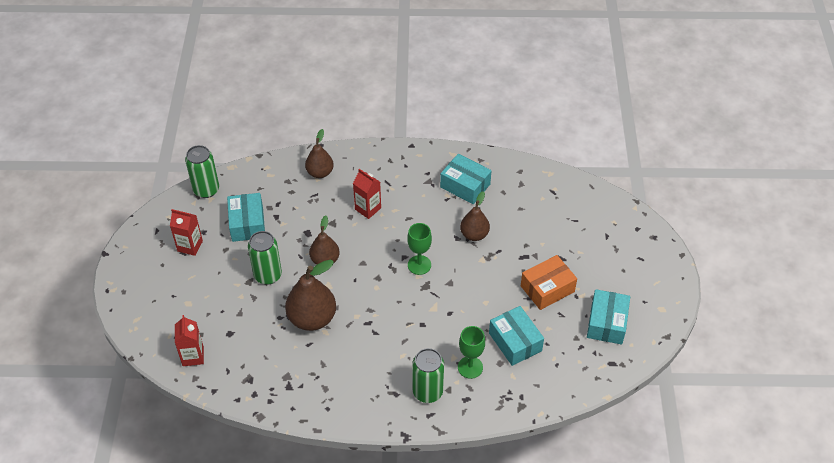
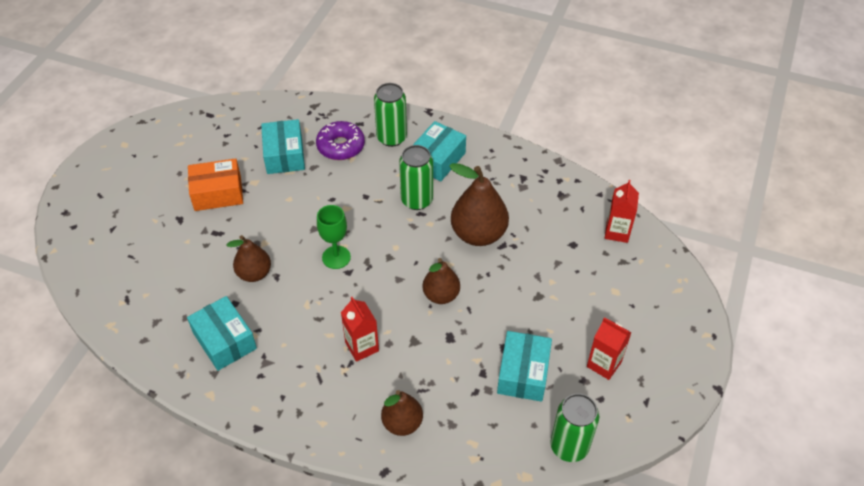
camera: 160 degrees left, 0 degrees up
green can [248,231,282,285] -> green can moved to [399,145,433,210]
green goblet [458,326,485,379] -> purple donut [316,121,365,160]
turquoise box [587,289,630,344] -> turquoise box moved to [413,121,466,181]

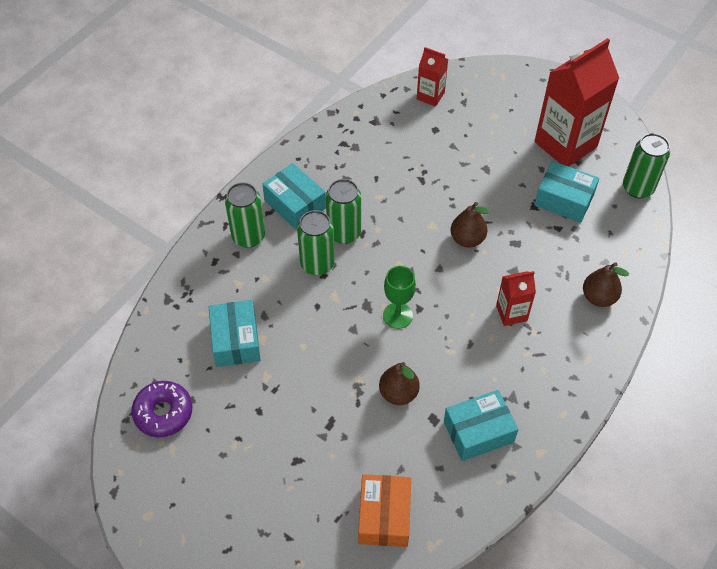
camera: 75 degrees left, 5 degrees up
orange box [188,158,243,211] -> orange box moved to [358,474,411,547]
turquoise box [261,119,305,174] -> turquoise box turned 75 degrees clockwise [209,300,261,367]
purple donut [316,121,365,160] -> purple donut moved to [131,381,192,437]
brown pear [449,163,509,246] -> none
red carton [587,317,632,380] -> red carton [535,38,619,167], size x2.02
none -> green can [297,210,335,275]

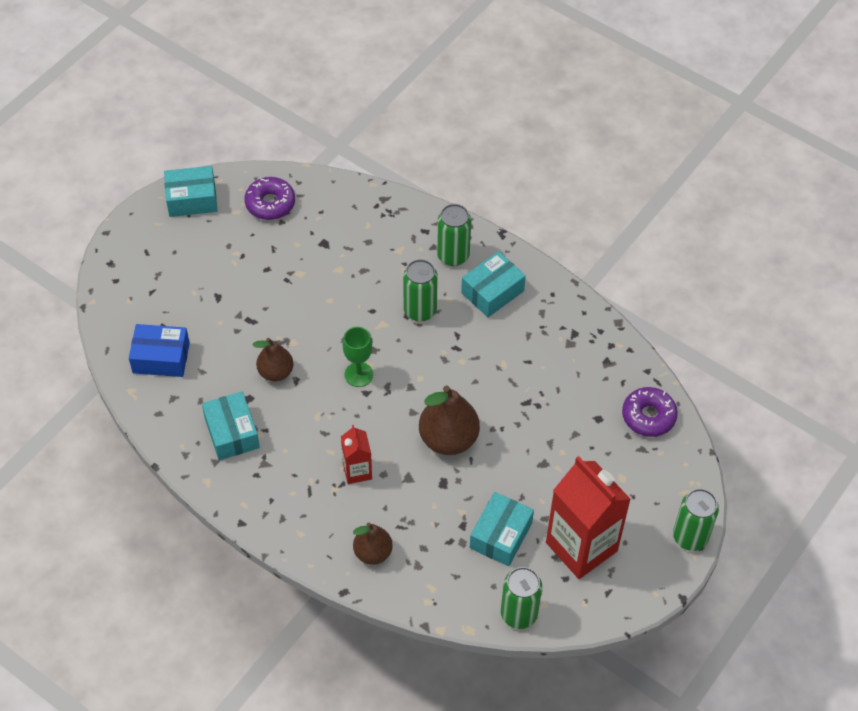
camera: 90 degrees right, 0 degrees up
turquoise box [209,300,261,367] -> turquoise box moved to [164,166,217,217]
green can [326,179,361,244] -> green can moved to [673,489,719,551]
orange box [358,474,411,547] -> blue box [129,324,190,377]
red carton [417,47,448,107] -> purple donut [622,387,678,437]
brown pear [451,202,490,247] -> brown pear [419,385,480,455], size x1.61

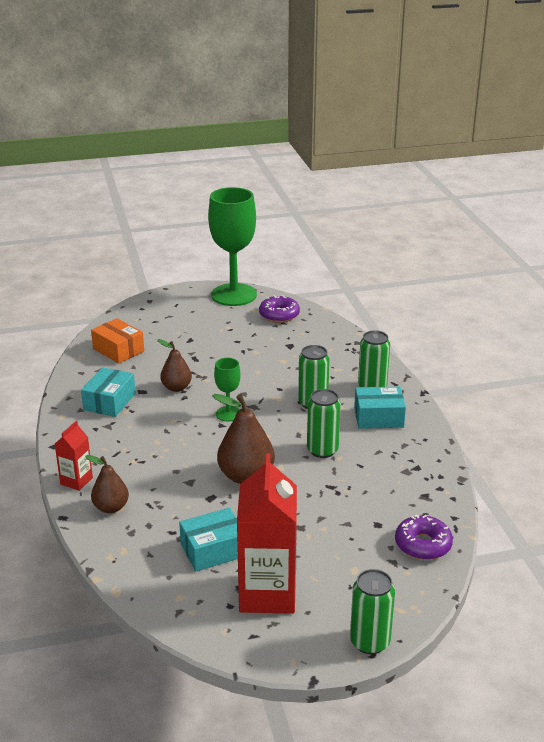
camera: 40 degrees right, 25 degrees down
blue box [129,324,190,377] -> orange box [91,318,144,364]
turquoise box [164,166,217,217] -> green goblet [208,187,257,306]
red carton [341,425,372,484] -> red carton moved to [55,421,93,491]
green can [501,567,542,629] -> green can moved to [307,389,341,458]

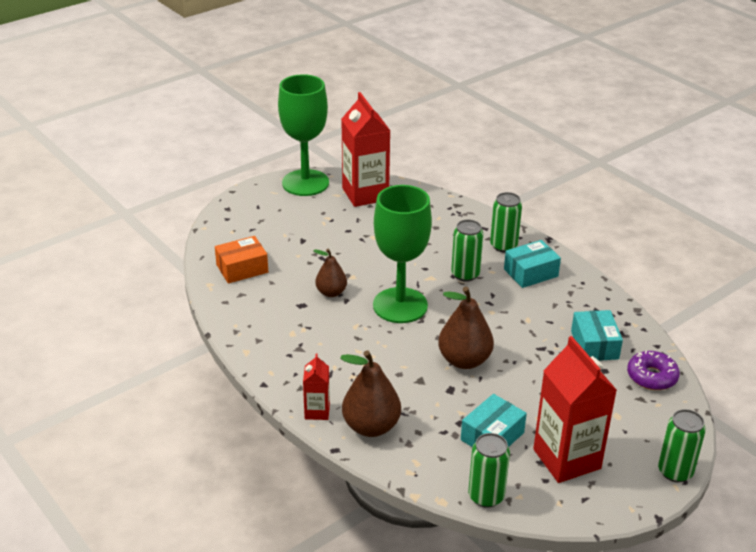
camera: 25 degrees left, 5 degrees up
turquoise box [81,367,136,417] -> turquoise box moved to [571,310,623,361]
brown pear [85,455,129,513] -> brown pear [340,350,401,437], size x1.61
orange box [91,318,144,364] -> orange box turned 45 degrees counterclockwise [215,236,268,284]
green goblet [214,358,240,422] -> green goblet [373,185,432,323], size x2.17
purple donut [259,295,300,323] -> red carton [341,92,390,207]
green can [307,389,341,458] -> green can moved to [468,433,510,508]

